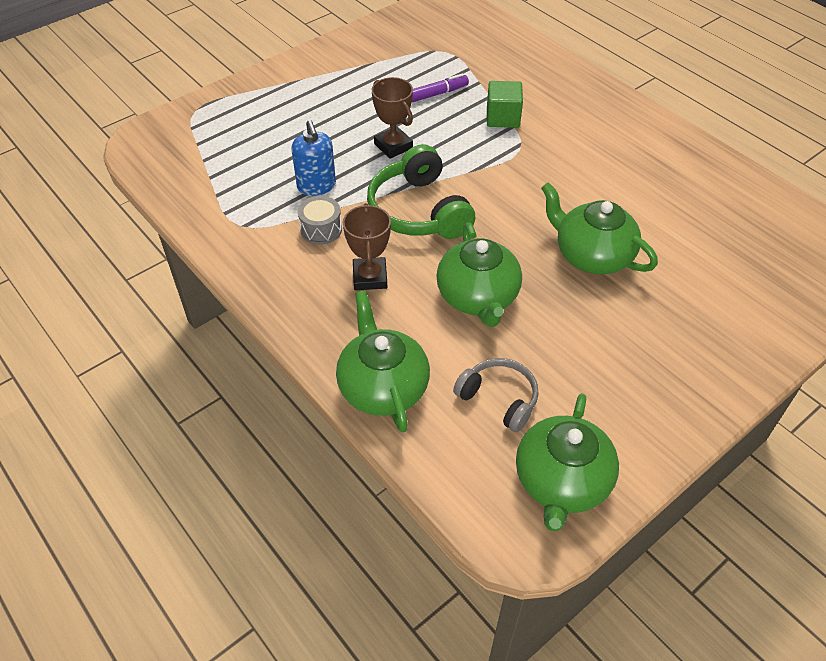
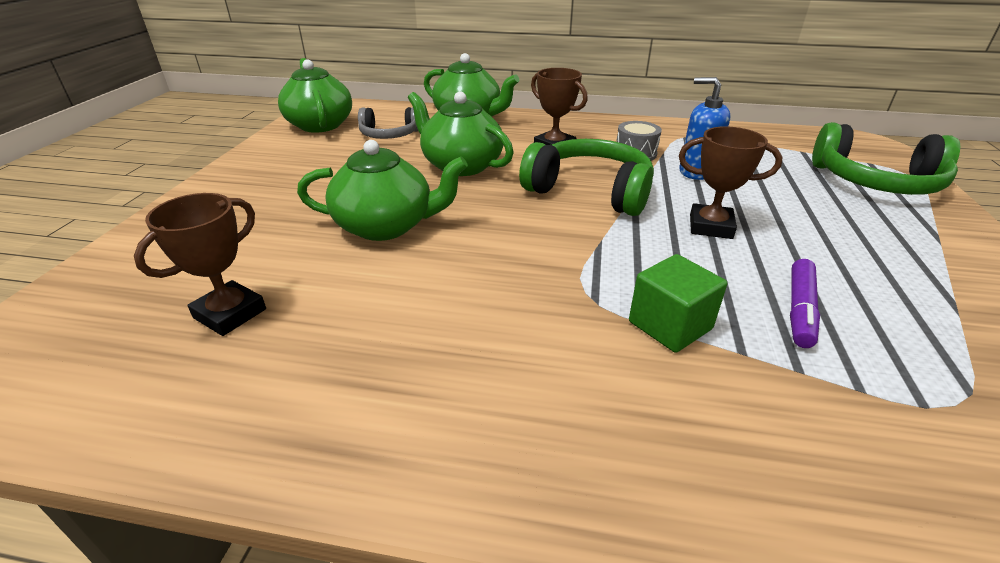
camera: 140 degrees right, 15 degrees down
none -> brown trophy [134,193,266,336]
none -> green headphones [812,122,960,195]

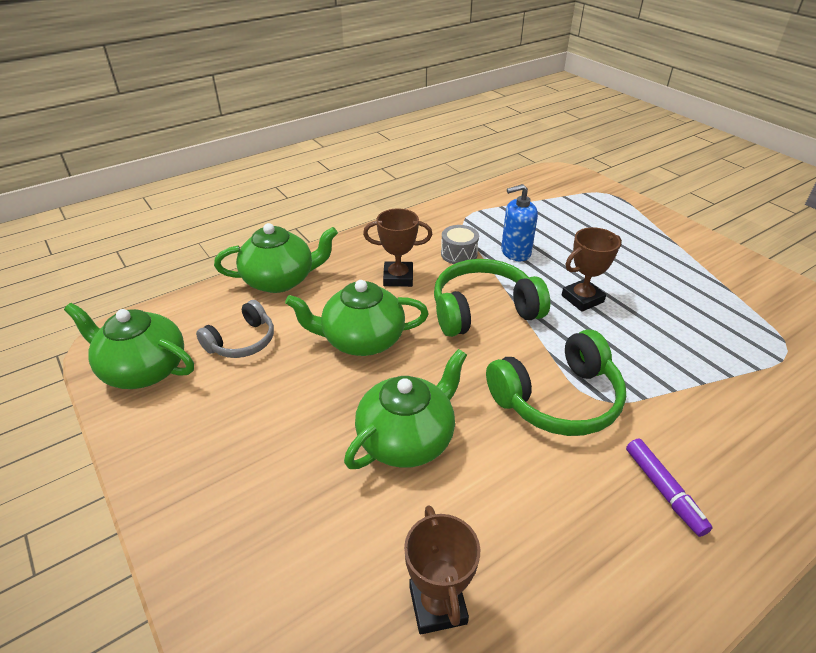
camera: 45 degrees left, 5 degrees up
green cube [629,254,727,353] -> none
purple marker [790,259,820,348] -> purple marker moved to [626,438,713,537]
green headphones [812,122,960,195] -> green headphones moved to [486,329,626,436]

